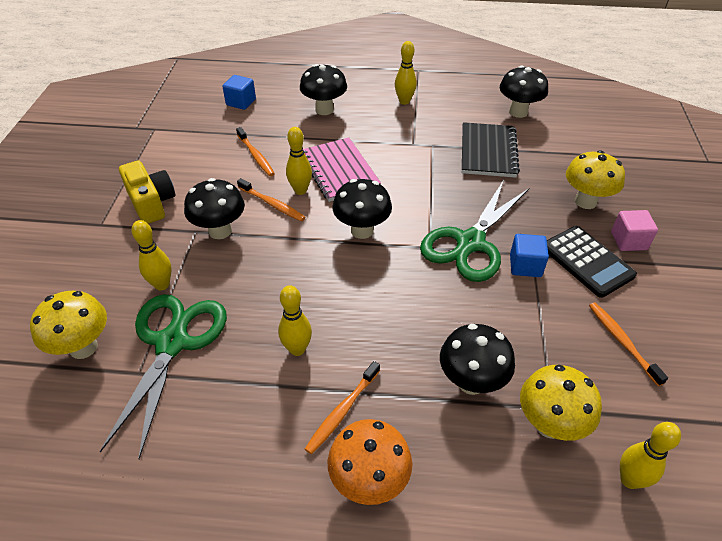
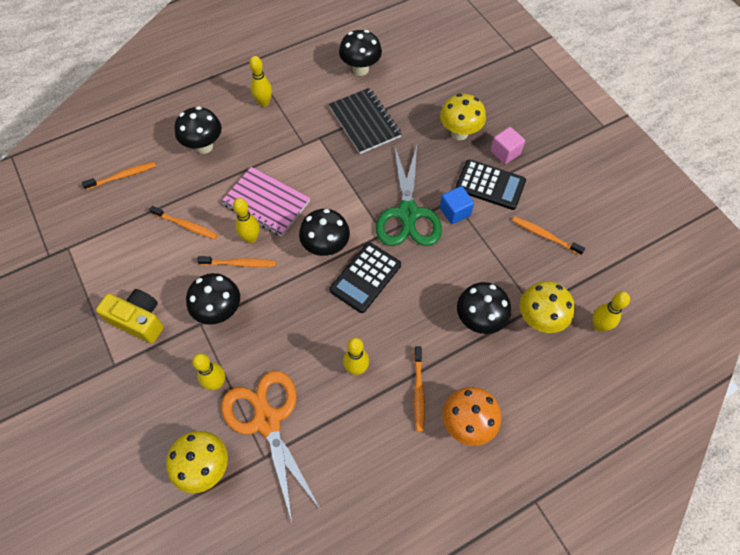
camera: 35 degrees left, 15 degrees up
green scissors [100,294,227,459] -> orange scissors [221,371,321,525]
blue cube [222,75,256,110] -> orange toothbrush [82,162,156,190]
none -> black calculator [329,242,401,313]

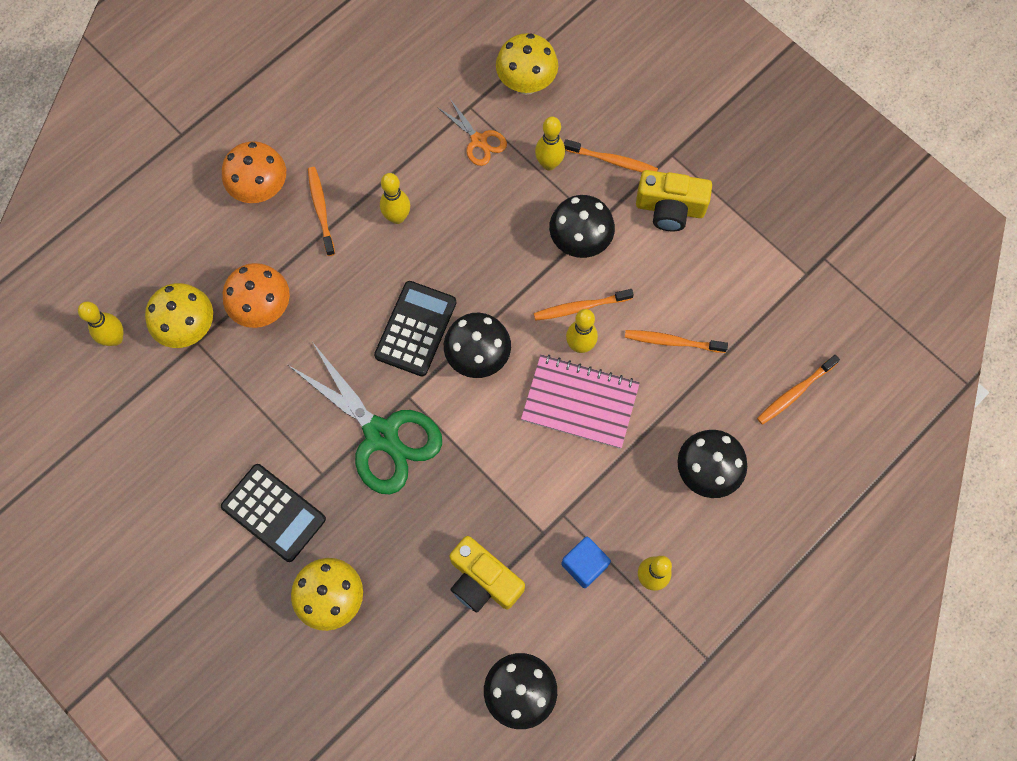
camera: 165 degrees right, 10 degrees up
orange scissors [221,371,321,525] -> orange scissors [437,99,507,166], size x0.50
black notebook [329,88,402,154] -> yellow camera [449,536,525,613]
green scissors [376,145,442,246] -> green scissors turned 150 degrees clockwise [288,343,442,494]
blue cube [440,186,474,224] -> blue cube moved to [561,537,611,588]
black calculator [456,159,526,210] -> black calculator turned 150 degrees counterclockwise [221,464,326,562]
black mushroom [457,282,511,334] -> orange mushroom [223,263,290,328]
pink cube [491,127,525,164] -> none
orange toothbrush [512,217,585,255] -> orange toothbrush moved to [564,139,658,172]

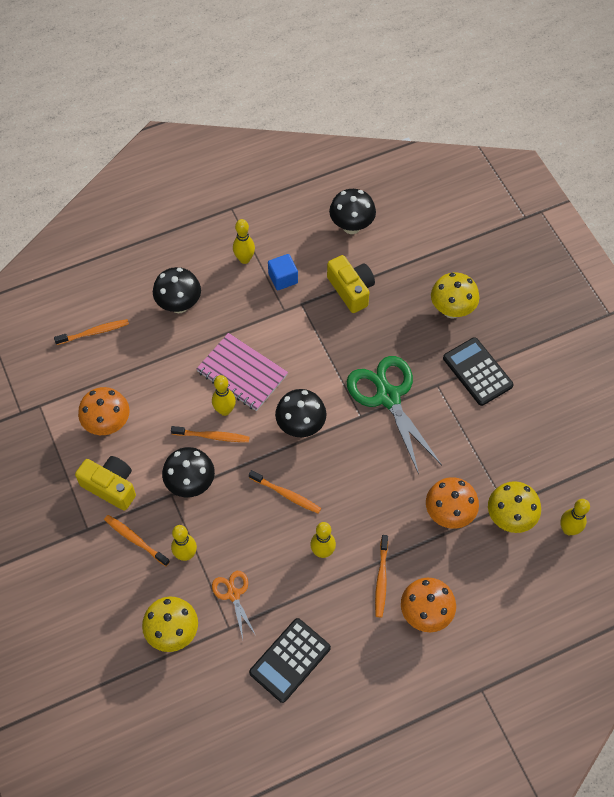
camera: 160 degrees left, 10 degrees down
black calculator [374,281,457,376] -> black calculator moved to [249,618,331,703]
orange toothbrush [625,330,728,353] -> orange toothbrush moved to [249,470,321,514]
none -> orange mushroom [78,387,130,435]

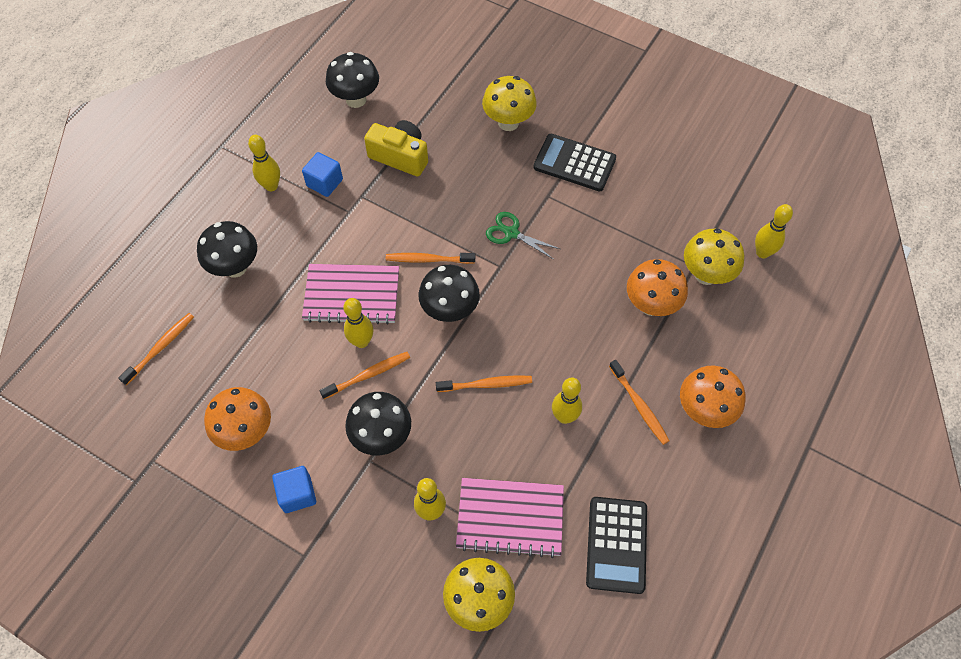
camera: 35 degrees left, 0 degrees up
yellow camera [75,456,136,511] -> blue cube [272,466,316,513]
orange toothbrush [104,515,170,566] -> orange toothbrush moved to [386,253,475,264]
orange scissors [212,571,256,639] -> pink notebook [456,478,564,558]
green scissors [347,356,442,474] -> green scissors [486,212,560,259], size x0.50

